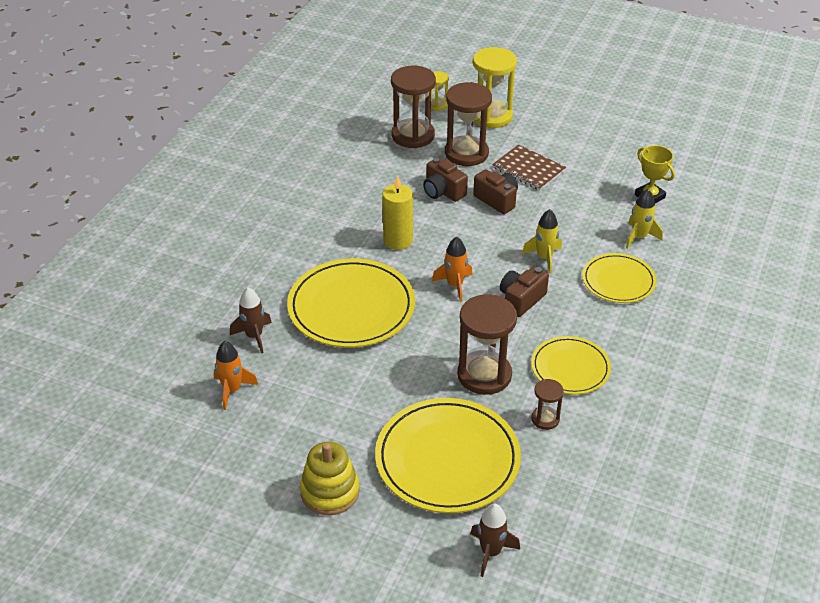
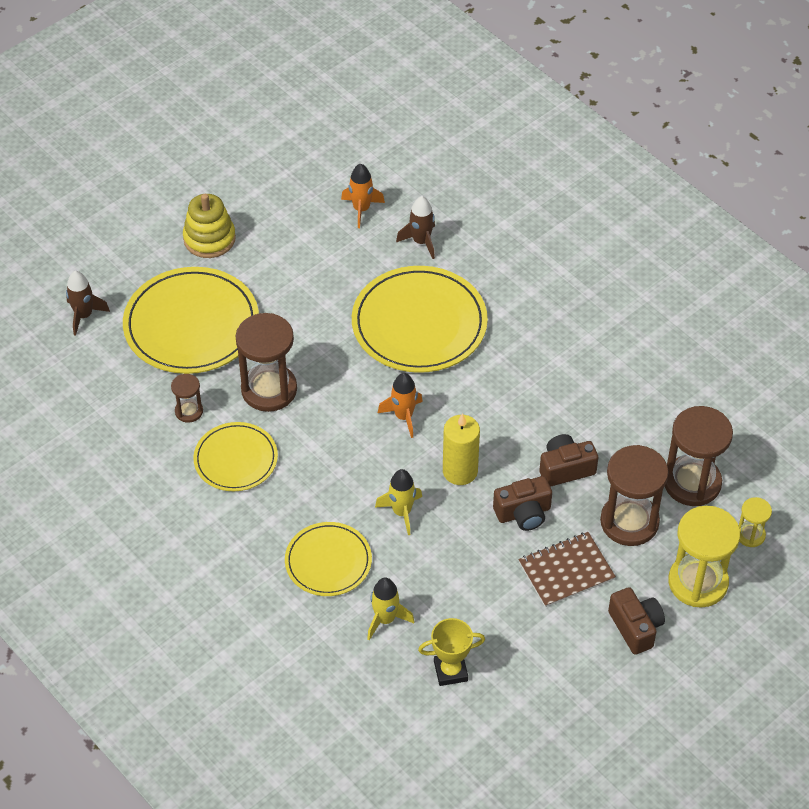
camera: 115 degrees right, 10 degrees up
yellow candle [382,175,413,250] -> yellow candle moved to [443,413,480,485]
brown camera [500,266,549,317] -> brown camera moved to [608,587,665,655]

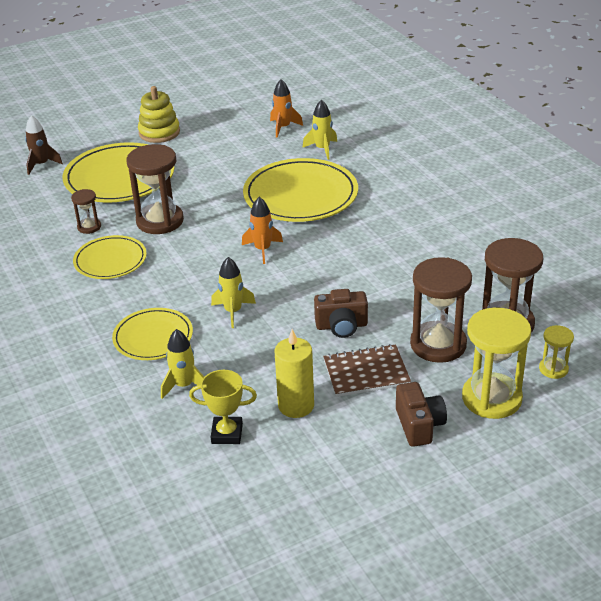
camera: 15 degrees right, 15 degrees down
brown rocket [396,196,435,259] -> yellow rocket [303,99,337,160]
yellow candle [443,413,480,485] -> yellow candle moved to [274,329,314,418]
brown camera [539,434,598,487] -> none

